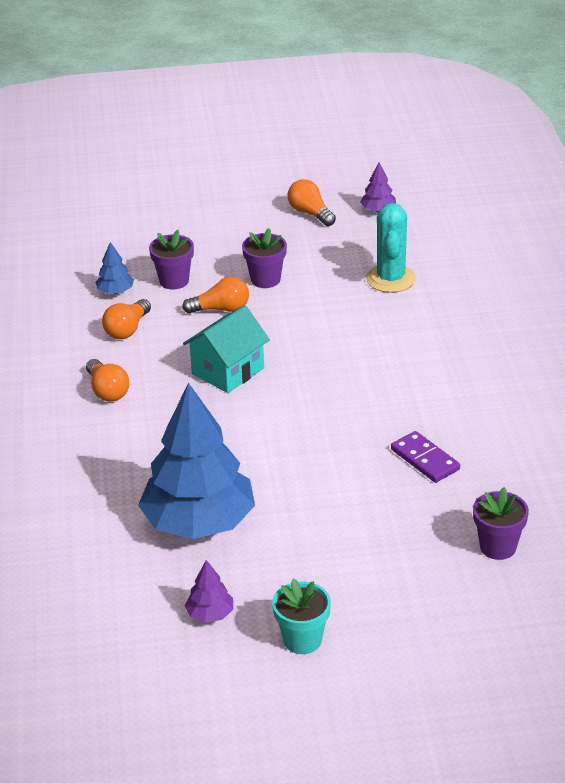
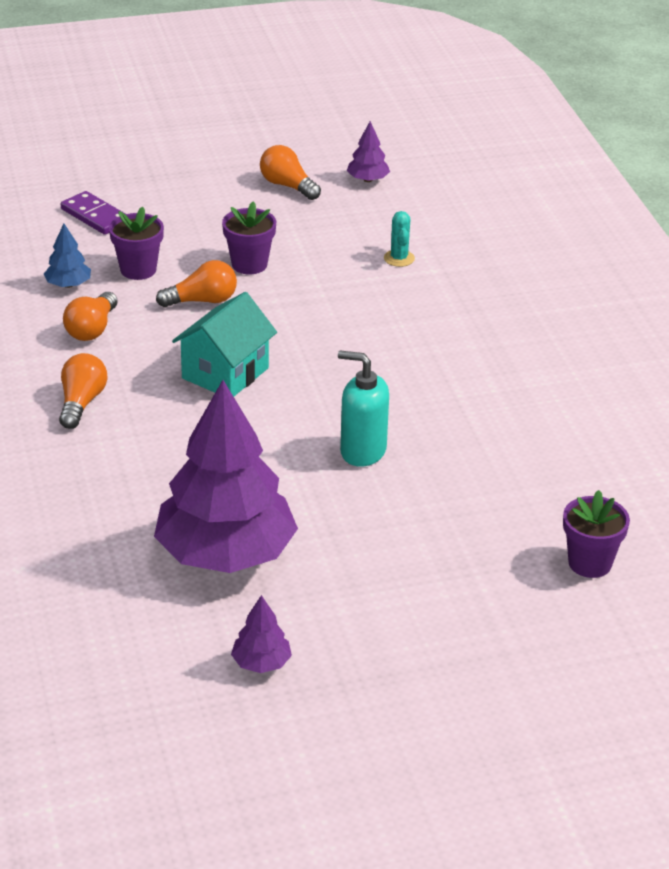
camera: 10 degrees left, 0 degrees up
orange light bulb [86,359,129,401] -> orange light bulb turned 135 degrees counterclockwise [59,353,107,429]
blue tree [138,383,255,539] -> purple tree [154,380,298,573]
turquoise flower pot [272,579,331,654] -> none
turquoise cactus [366,203,416,293] -> turquoise cactus [384,211,415,267], size x0.52
purple domino [391,431,460,483] -> purple domino moved to [61,191,125,235]
none -> turquoise soap dispenser [338,350,389,467]

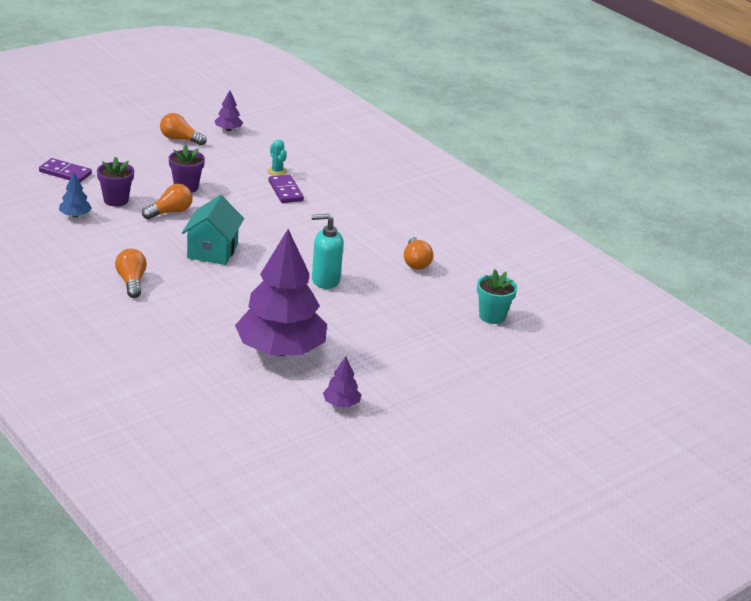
camera: 25 degrees left, 5 degrees down
orange light bulb [63,292,118,341] -> orange light bulb moved to [404,237,433,270]
purple flower pot [563,490,630,578] -> turquoise flower pot [477,269,517,324]
none -> purple domino [269,175,304,203]

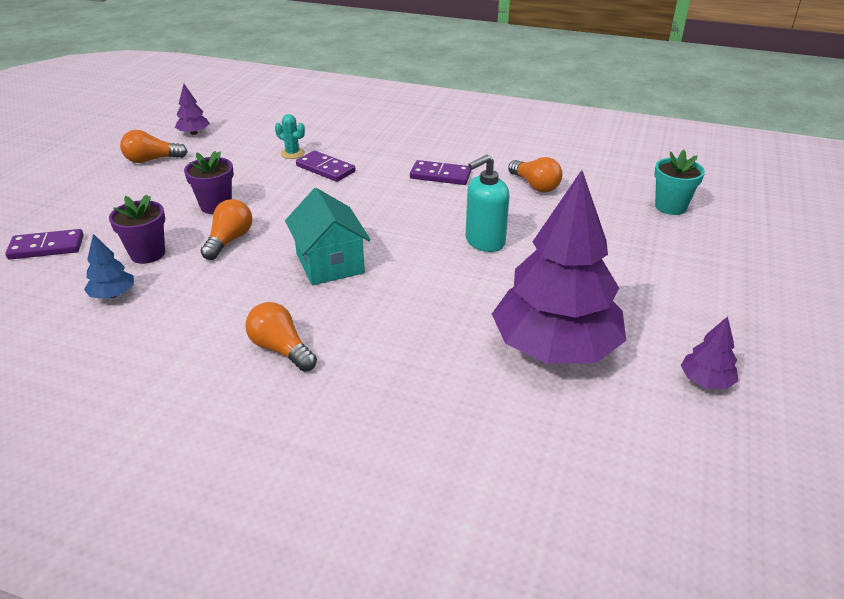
camera: 30 degrees left, 5 degrees up
none -> purple domino [410,160,471,185]

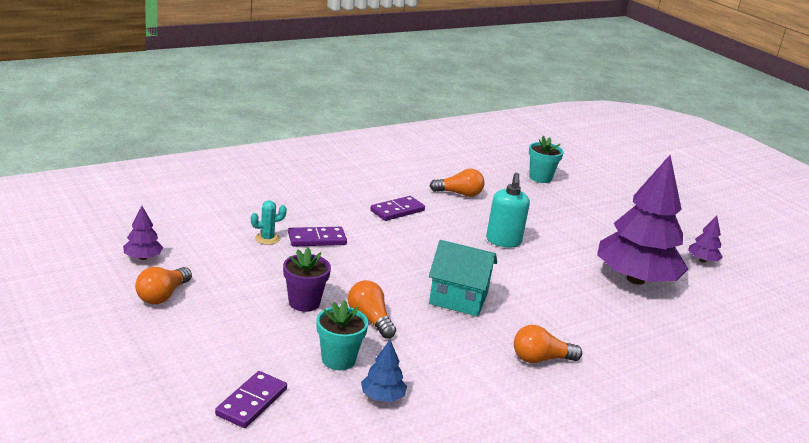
camera: 55 degrees left, 10 degrees down
purple flower pot [109,195,165,264] -> turquoise flower pot [316,300,368,370]

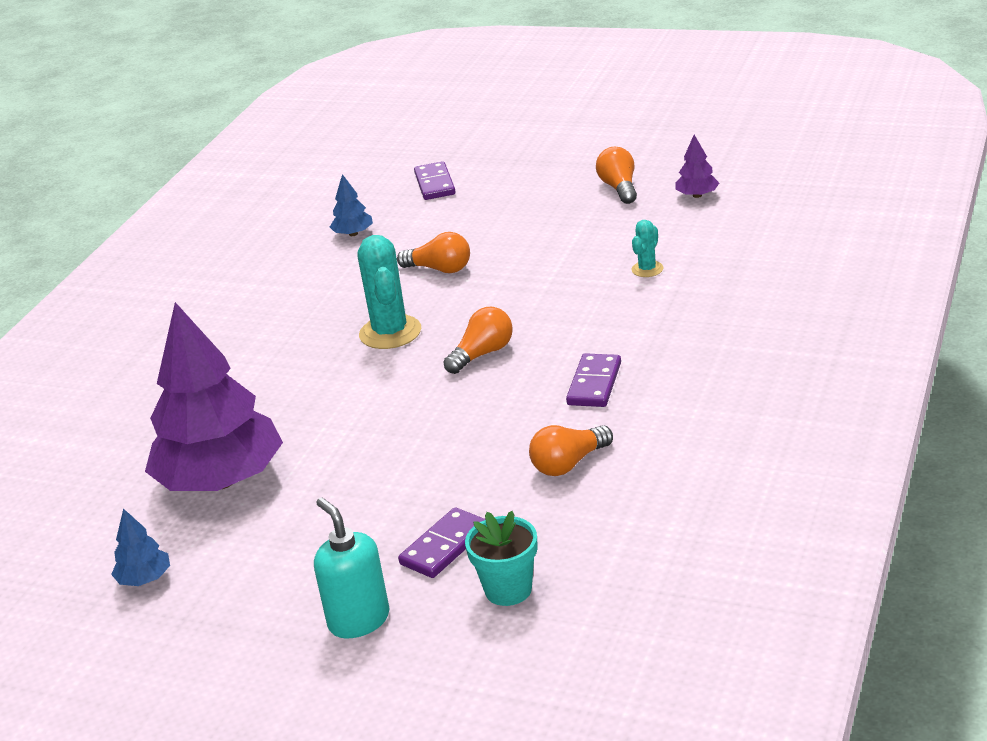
camera: 150 degrees right, 5 degrees up
purple flower pot [283,248,331,312] -> none
purple domino [288,227,347,246] -> purple domino moved to [398,507,485,578]
turquoise flower pot [316,300,368,370] -> none
turquoise house [429,240,497,317] -> turquoise cactus [358,235,421,349]
turquoise soap dispenser [486,173,530,247] -> turquoise soap dispenser moved to [314,498,390,638]
orange light bulb [514,325,582,363] -> orange light bulb moved to [443,307,513,374]
purple tree [688,215,723,263] -> blue tree [111,508,170,586]

